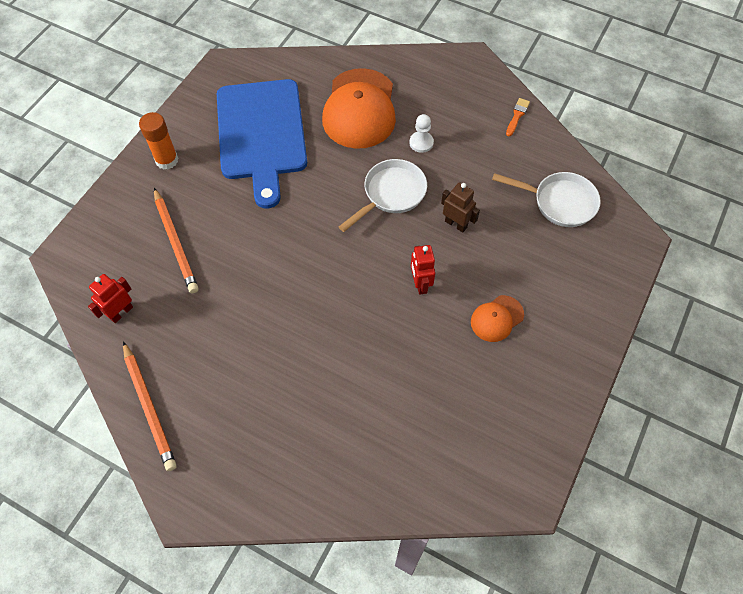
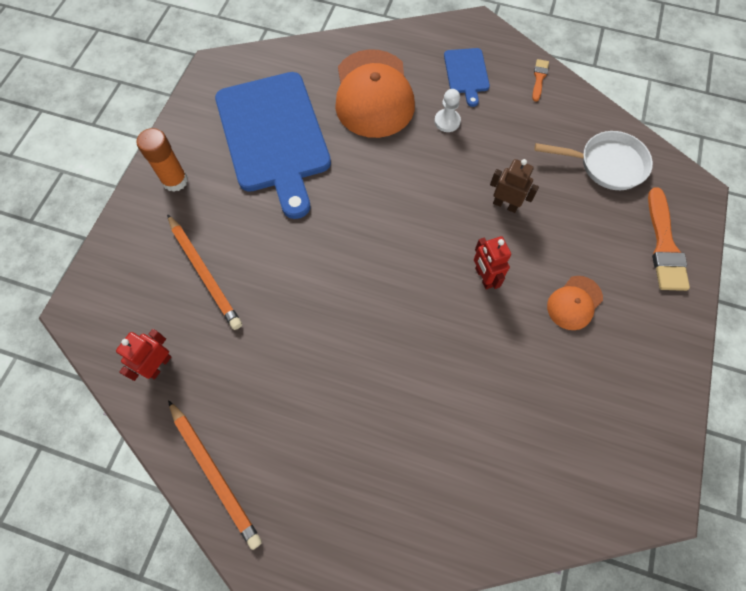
camera: 10 degrees left, 5 degrees up
white pan [339,159,427,232] -> none
none -> blue cutting board [444,48,490,107]
none -> orange brush [648,187,690,291]

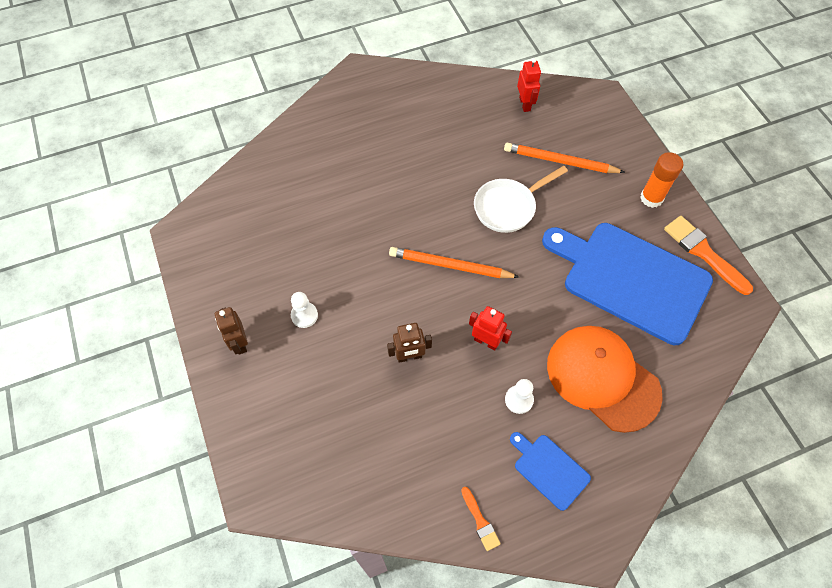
camera: 140 degrees right, 5 degrees down
orange pencil [168,400,262,550] -> orange pencil moved to [389,247,519,278]
red robot [474,236,511,290] -> red robot moved to [469,306,512,351]
white pan [535,131,653,190] -> white pan moved to [474,166,568,233]
orange cap [547,276,603,330] -> white pawn [291,292,318,328]
orange brush [648,187,690,291] -> orange brush moved to [664,216,753,295]
none -> brown robot [215,307,248,355]

